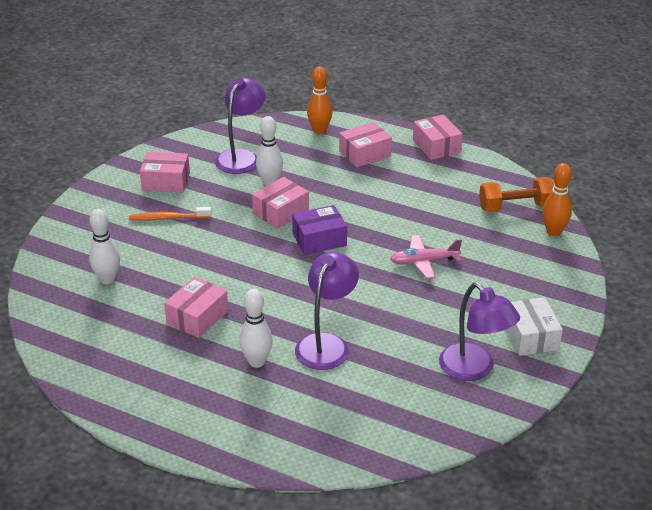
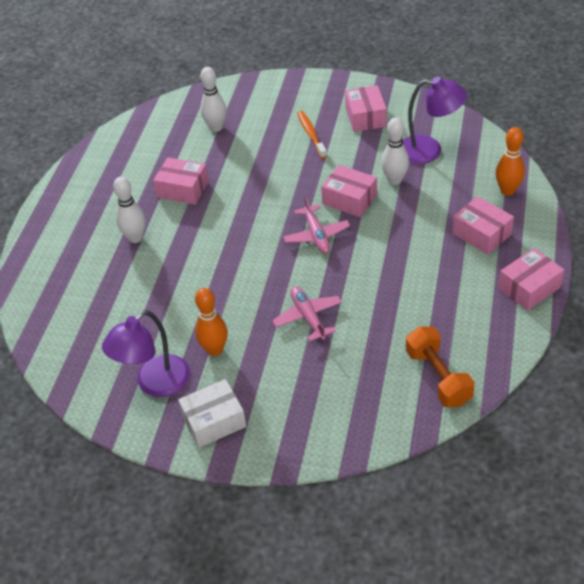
camera: 80 degrees right, 10 degrees up
purple box [292,205,347,255] -> pink plane [283,195,350,254]
purple lamp [295,252,359,370] -> none
orange bowling pin [542,163,572,236] -> orange bowling pin moved to [195,288,228,356]

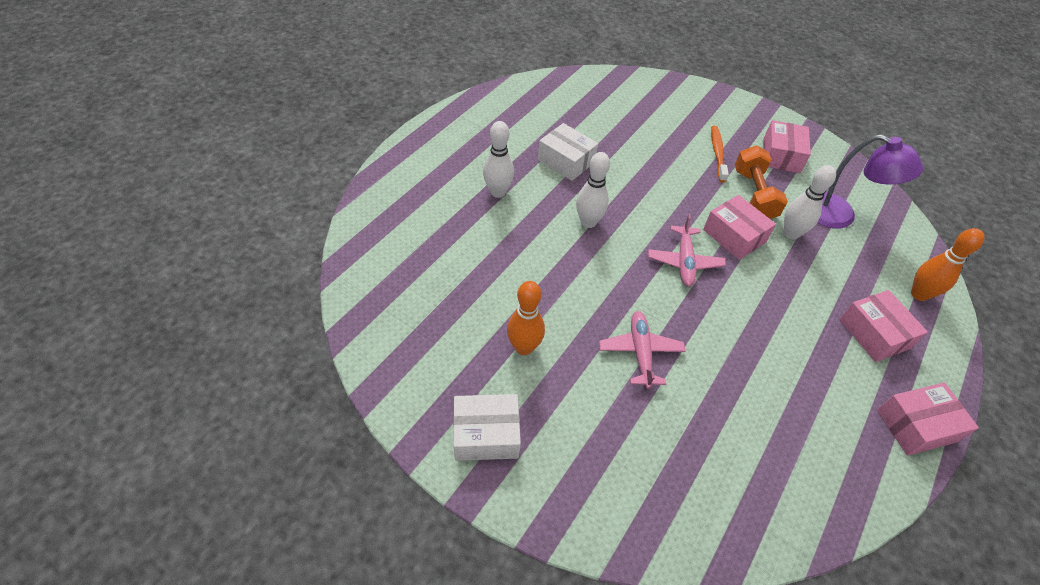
camera: 15 degrees right, 5 degrees up
purple lamp [102,310,190,397] -> none
pink box [153,158,209,205] -> white box [538,123,598,181]
white bowling pin [200,67,226,132] -> white bowling pin moved to [576,152,610,228]
orange dumbbell [406,326,475,407] -> orange dumbbell moved to [735,146,788,219]

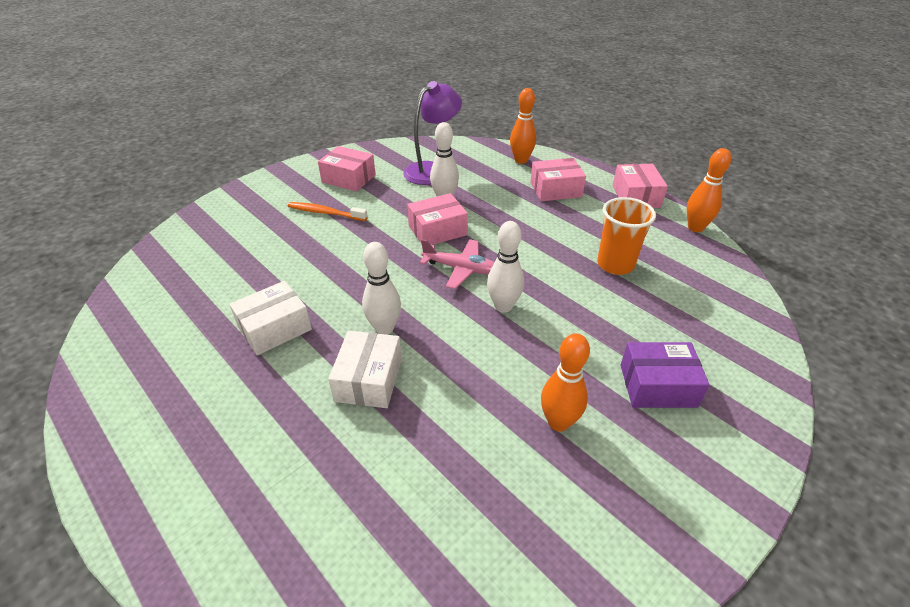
camera: 75 degrees left, 10 degrees down
white box [453,394,521,461] -> white box moved to [328,331,402,408]
white bowling pin [483,121,514,198] -> white bowling pin moved to [487,221,524,313]
pink plane [599,311,686,389] -> none
orange dumbbell [735,146,788,219] -> none
none -> orange cup [597,197,656,275]
none -> purple box [620,342,710,408]
none -> orange bowling pin [687,148,731,232]

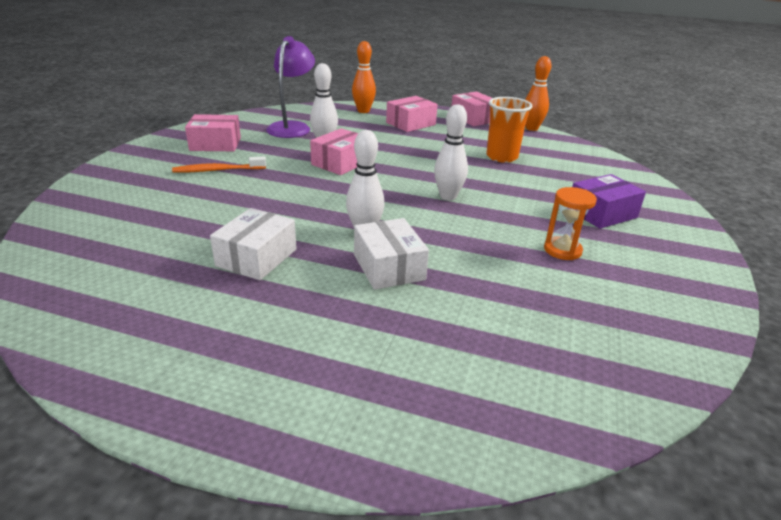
camera: 30 degrees left, 10 degrees down
pink plane [420,239,494,289] -> none
orange bowling pin [541,333,590,432] -> orange hourglass [544,187,597,260]

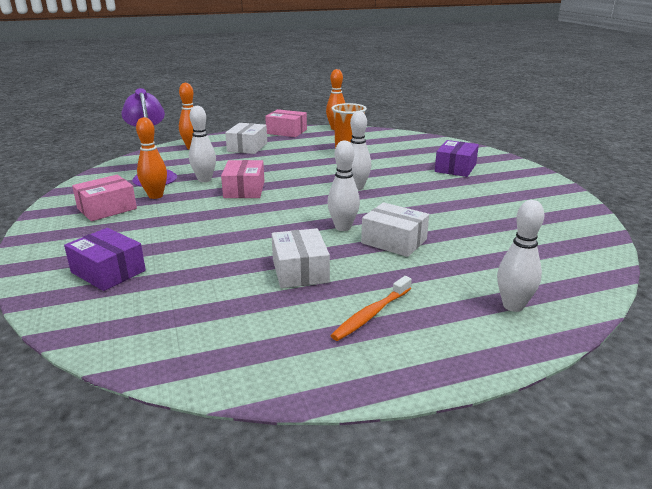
camera: 35 degrees left, 5 degrees down
orange toothbrush [172,156,266,173] -> orange toothbrush moved to [330,276,412,341]
pink box [386,96,438,132] -> white box [225,123,267,154]
orange hourglass [544,187,597,260] -> none
none -> purple box [64,228,146,291]
none -> orange bowling pin [136,117,167,199]
none -> white bowling pin [497,200,545,312]

